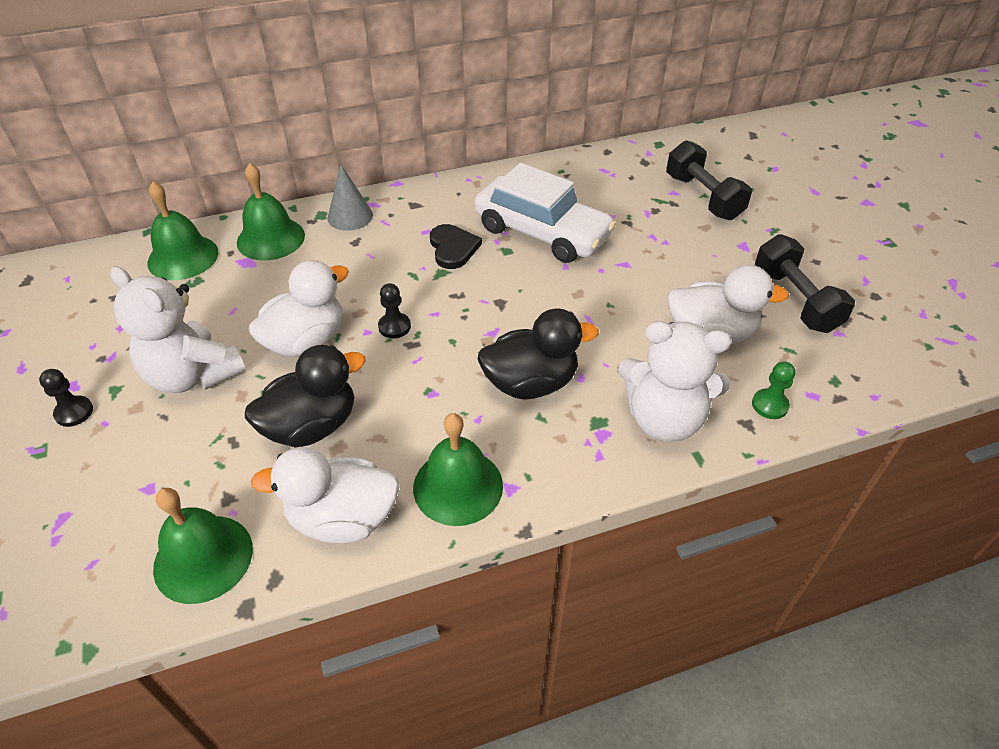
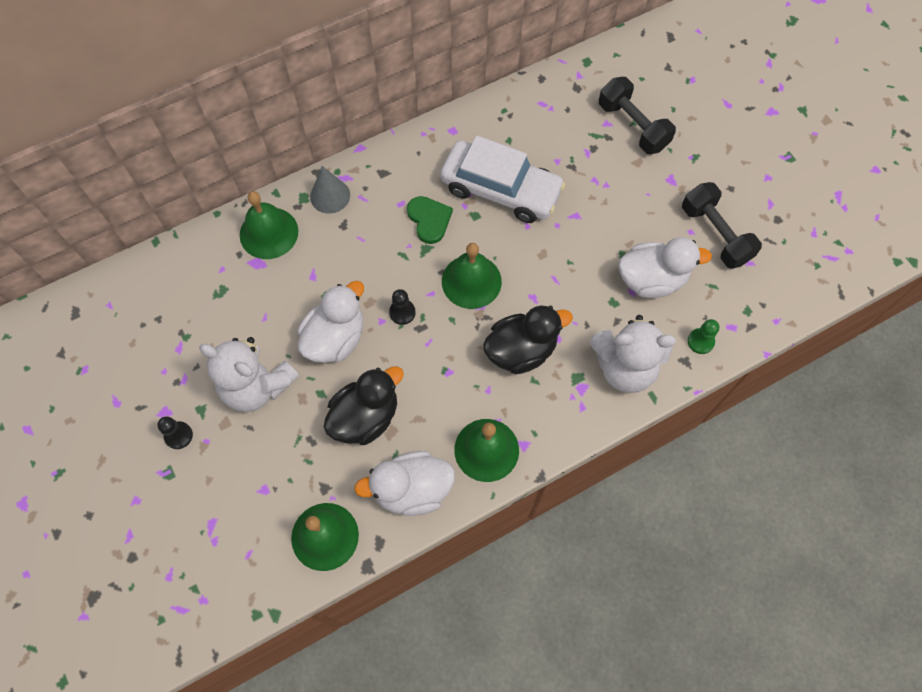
camera: 10 degrees left, 20 degrees up
green bell [147,181,219,280] -> green bell moved to [442,243,502,309]
black heart [430,224,482,269] -> green heart [407,196,453,244]

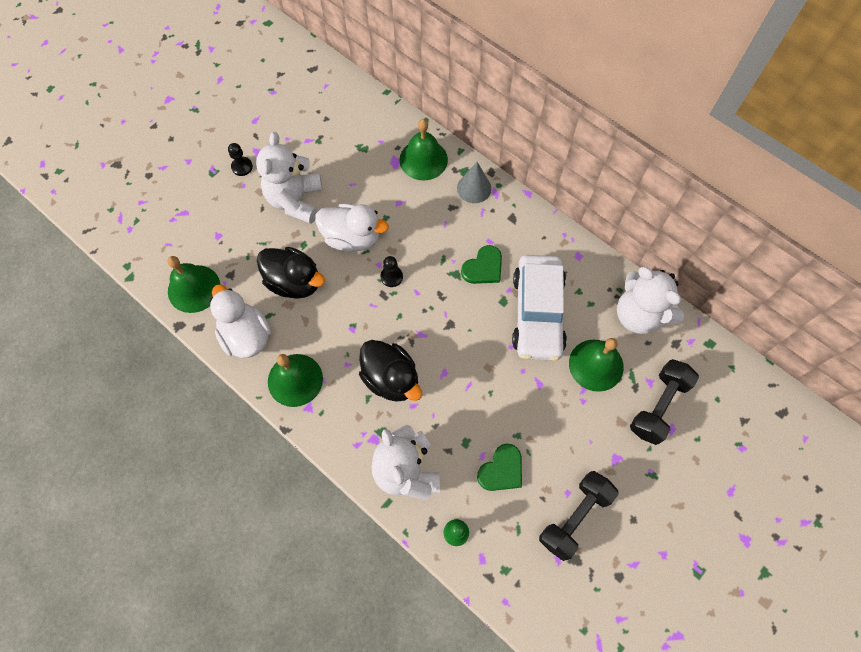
camera: 70 degrees right, 0 degrees up
green bell [442,243,502,309] -> green bell moved to [569,338,624,392]
white duck [618,237,712,298] -> green heart [477,444,522,491]
none -> white teddy bear [617,267,684,334]

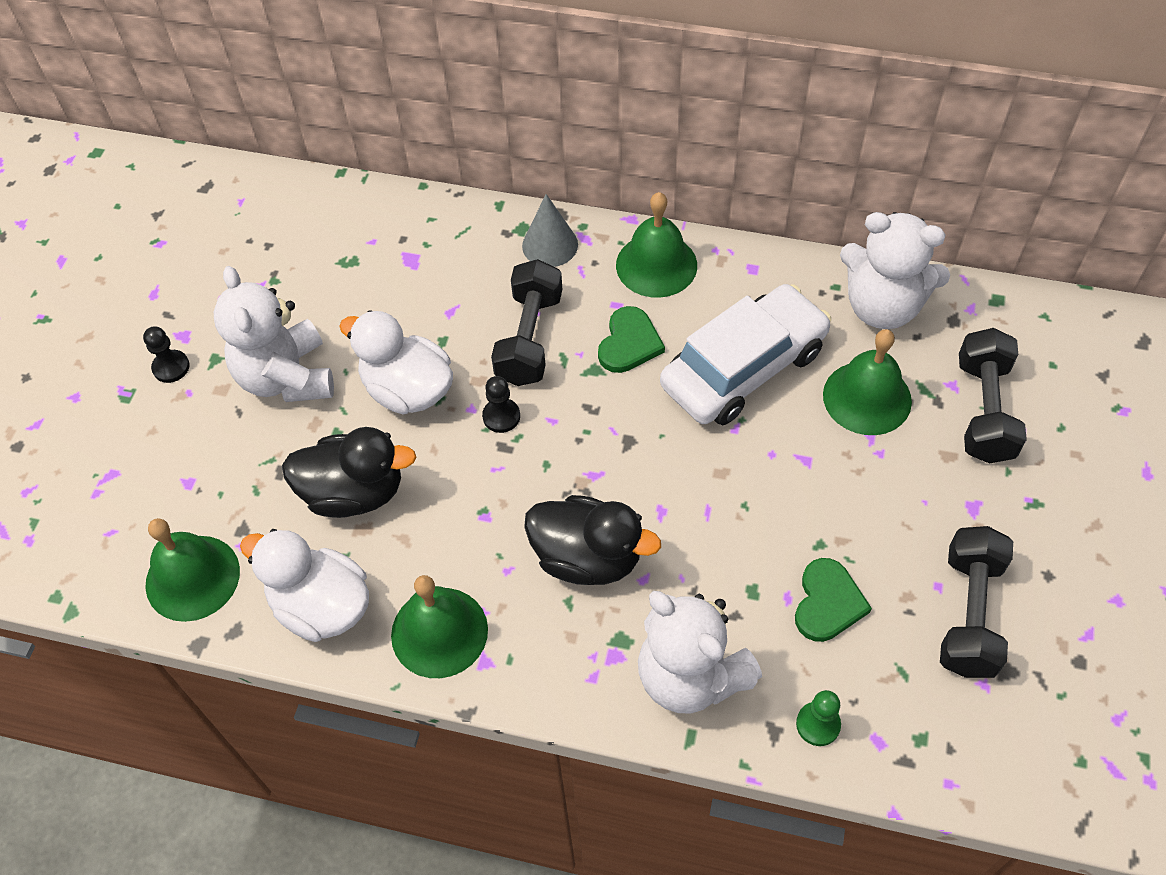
camera: 25 degrees left, 10 degrees down
white duck [315,204,389,251] -> white duck turned 135 degrees counterclockwise [339,310,453,415]
green bell [399,119,448,180] -> green bell moved to [616,192,697,298]
white car [512,255,567,361] -> white car turned 105 degrees counterclockwise [660,284,831,425]
none -> black dumbbell [491,259,562,386]

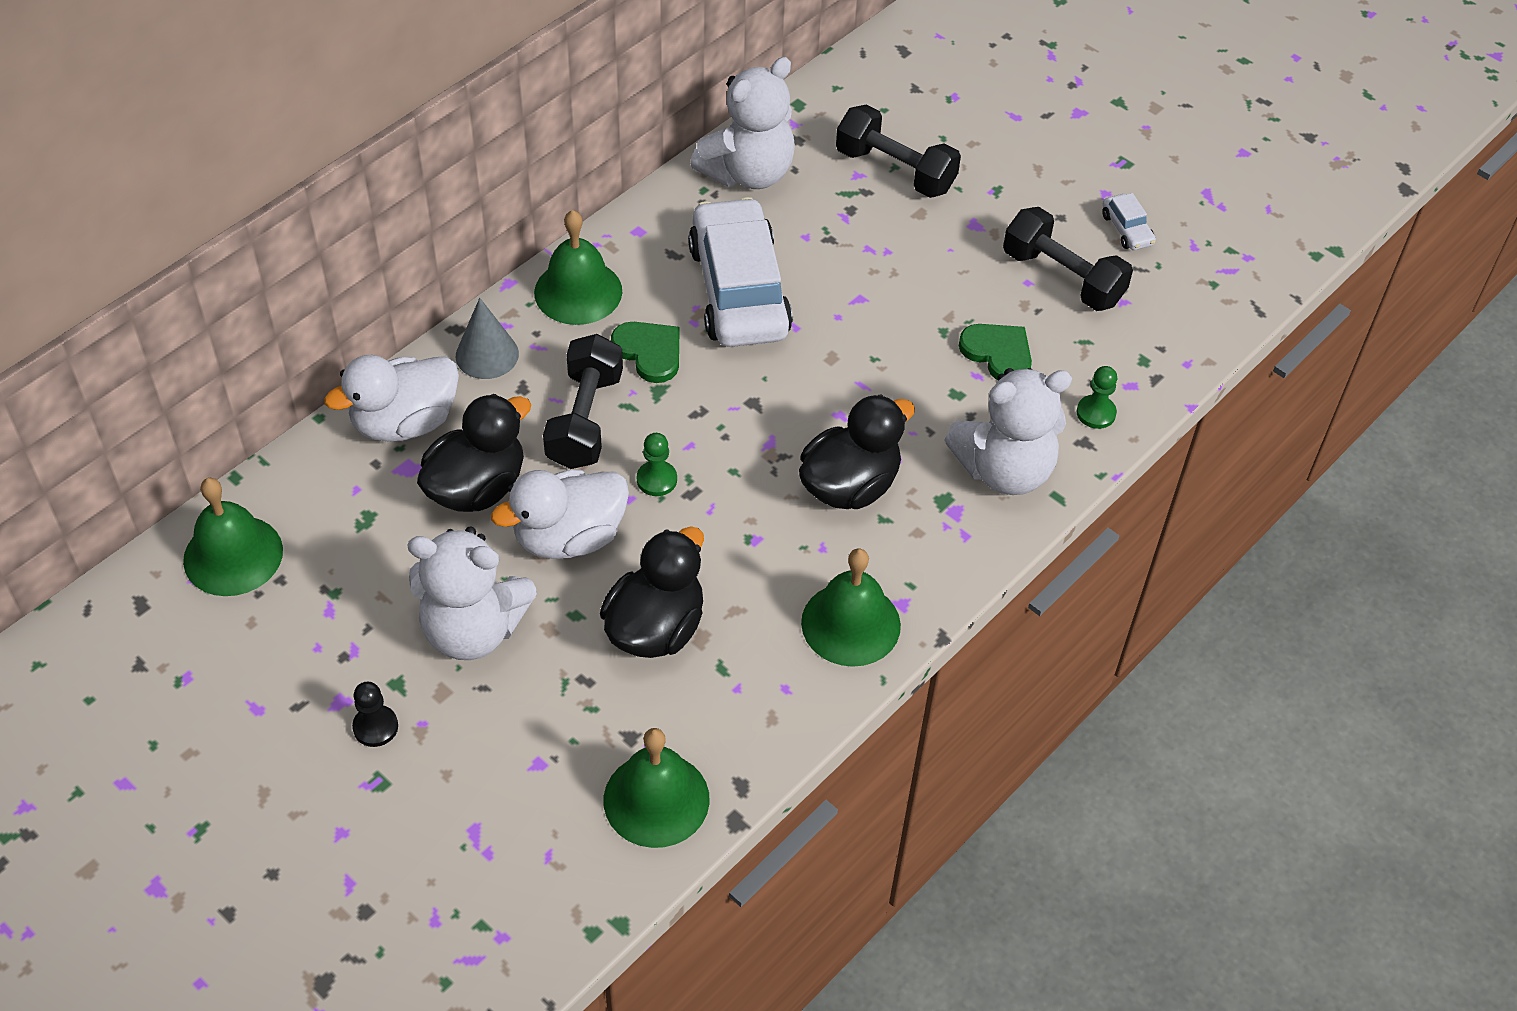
camera: 65 degrees left, 5 degrees down
white duck [240,529,369,642] -> white duck moved to [324,355,459,442]
black pawn [482,376,520,433] -> green pawn [637,433,677,496]
black dumbbell [491,259,562,386] -> black dumbbell turned 60 degrees clockwise [543,334,623,469]
green bell [823,329,912,435] -> green bell moved to [183,478,283,596]
none -> black duck [417,394,531,512]
none -> white car [1102,193,1156,250]

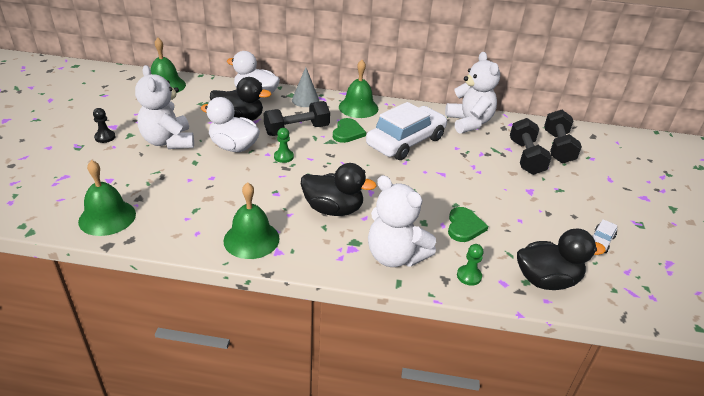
camera: 55 degrees right, 15 degrees down
black duck [600,526,704,658] -> black duck moved to [517,228,606,290]
white teddy bear [690,57,795,189] -> white teddy bear turned 120 degrees counterclockwise [445,52,500,134]
black dumbbell [1003,207,1133,311] -> black dumbbell moved to [544,110,582,163]

